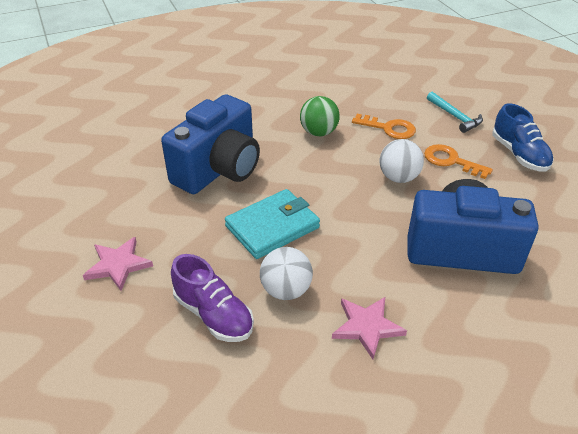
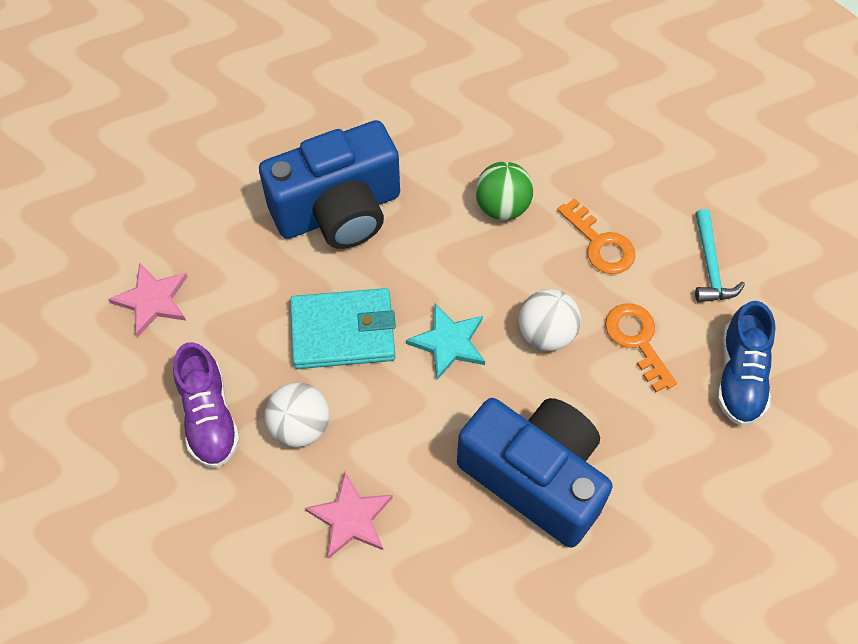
camera: 30 degrees right, 20 degrees up
none -> turquoise star [406,304,485,380]

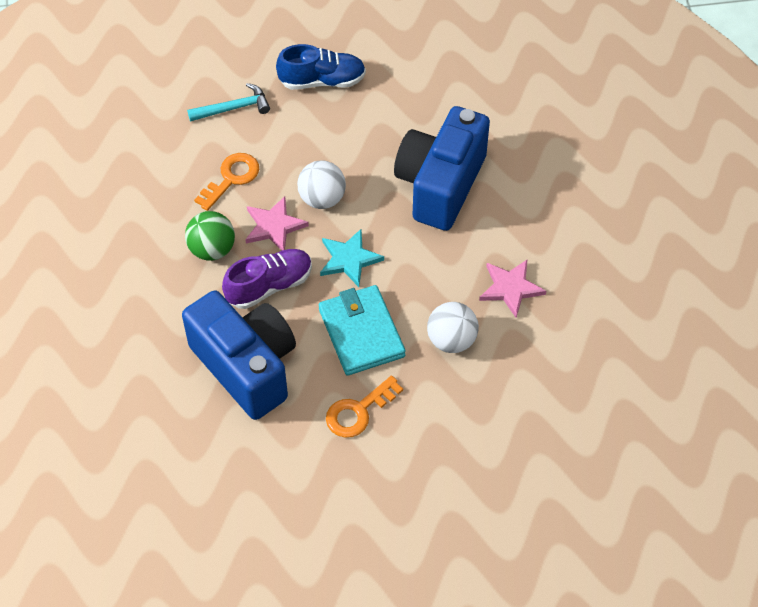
camera: 105 degrees left, 5 degrees down
pink star [108,262,188,337] -> pink star moved to [245,196,309,251]
purple shoe [173,342,240,468] -> purple shoe moved to [222,249,312,309]
orange key [605,303,677,392] -> orange key moved to [326,376,403,438]

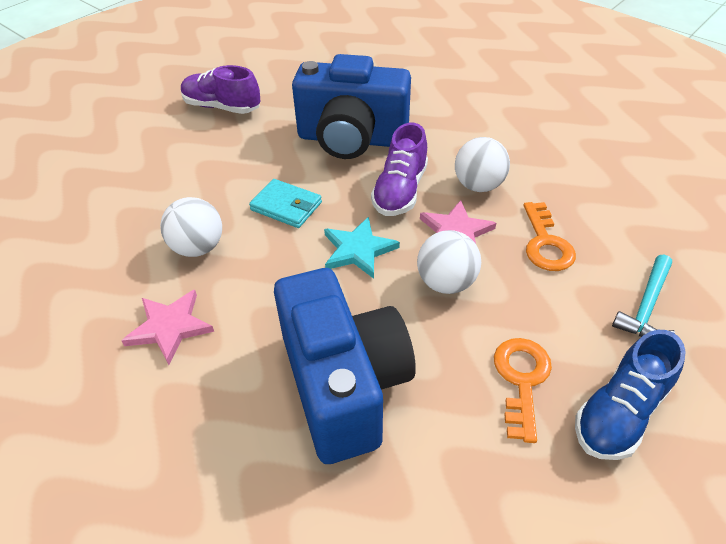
camera: 140 degrees right, 10 degrees down
green ball [185,211,235,261] -> white ball [455,137,510,192]
turquoise wallet [319,285,406,376] -> turquoise wallet [249,179,322,228], size x0.65
orange key [326,376,403,438] -> orange key moved to [494,338,552,443]
none -> purple shoe [181,65,260,114]

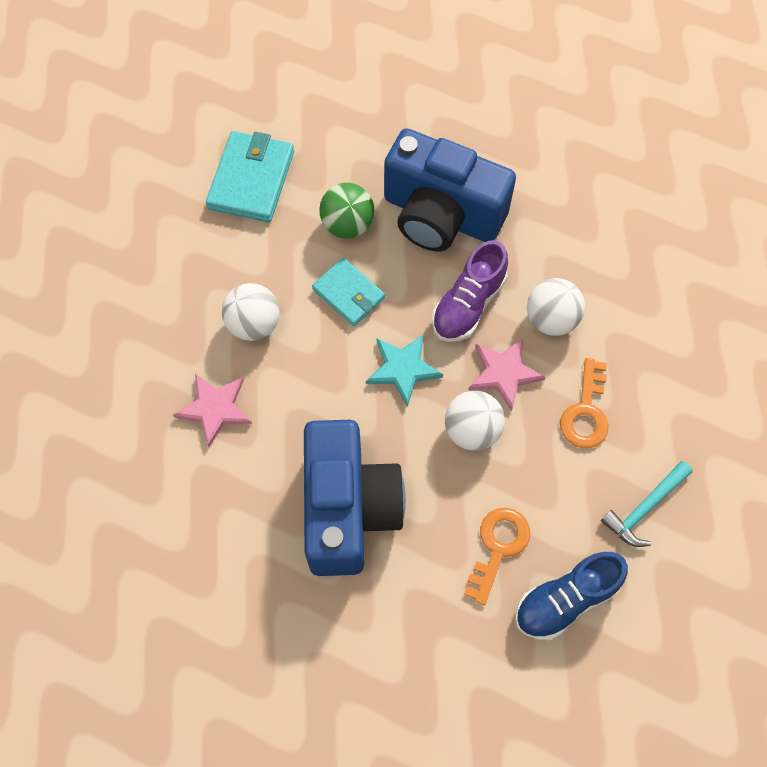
camera: 15 degrees right, 20 degrees up
purple shoe [181,65,260,114] -> none
none -> turquoise wallet [206,131,294,222]
none -> green ball [319,183,375,239]

